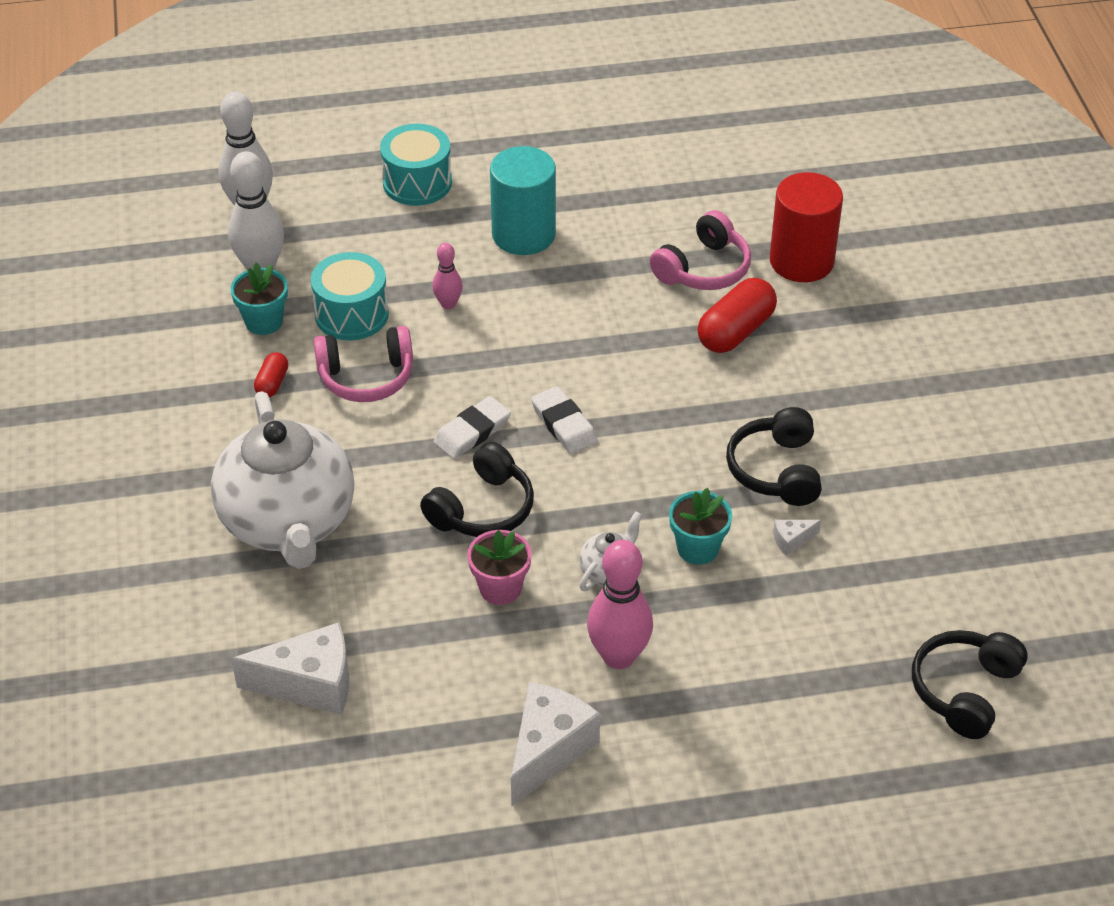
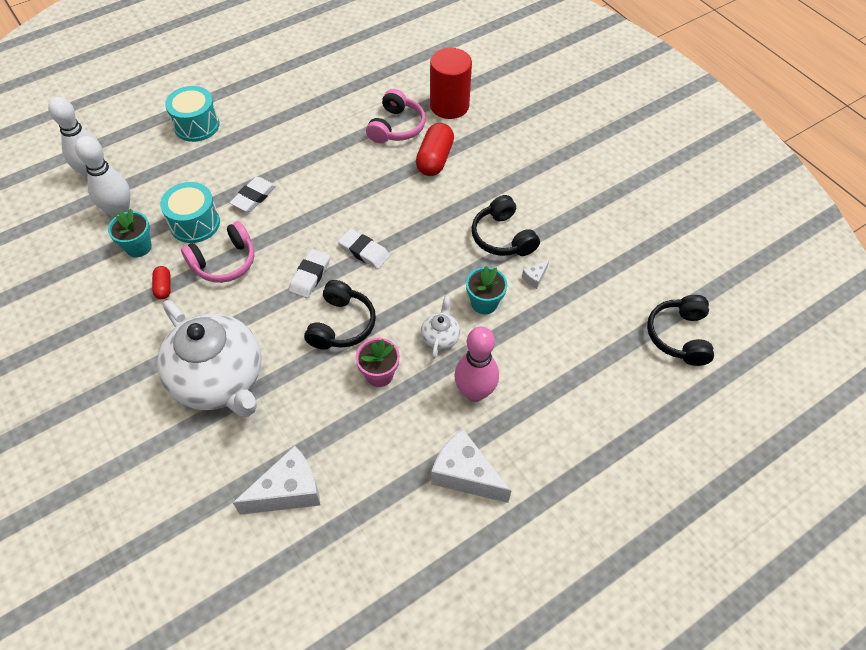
camera: 25 degrees left, 10 degrees up
pink bowling pin [432,243,463,309] -> white eraser [230,177,276,212]
turquoise cylinder [490,146,556,255] -> none
white cheese [511,682,600,806] -> white cheese turned 60 degrees counterclockwise [431,429,511,503]

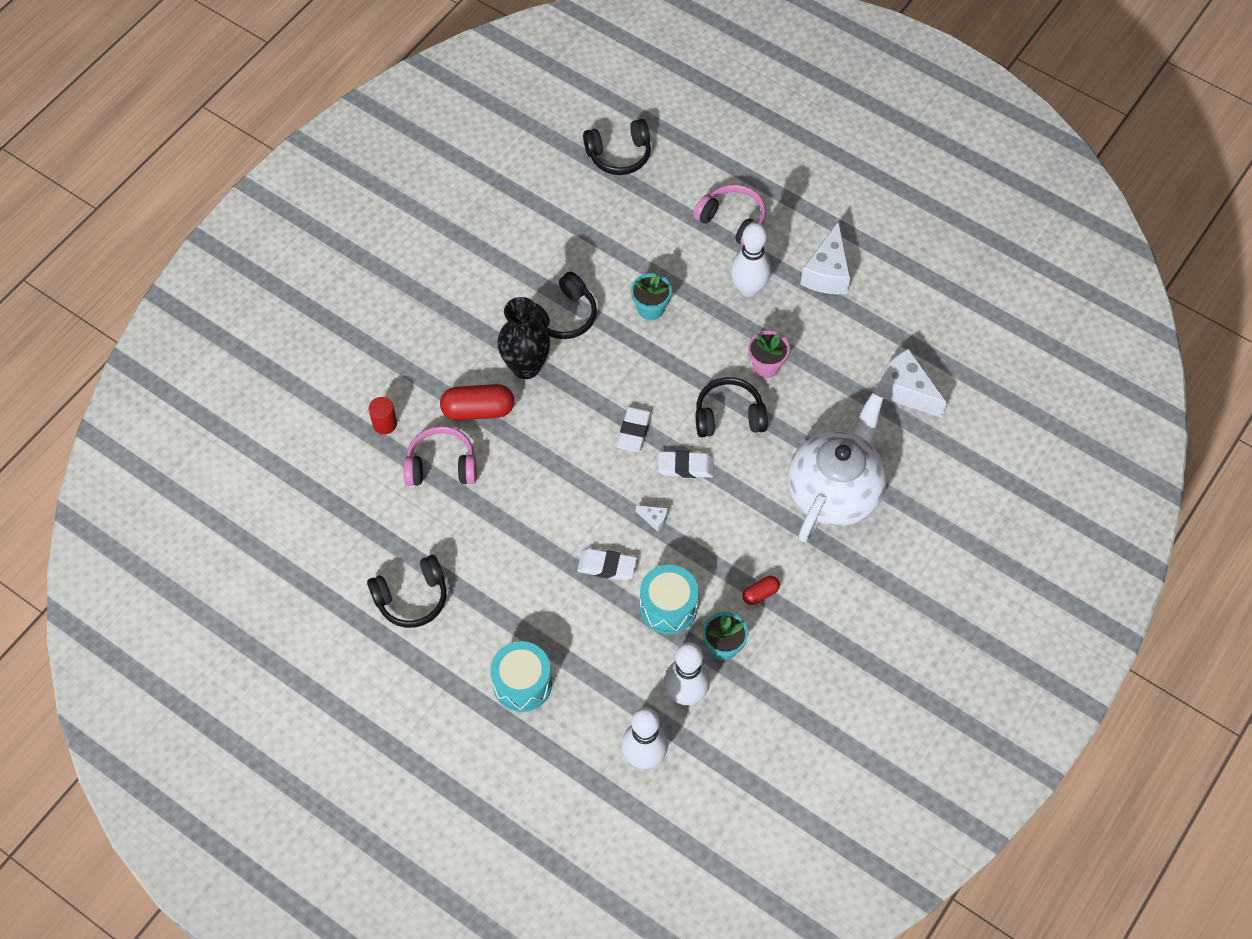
camera: 110 degrees left, 5 degrees up
pink headphones [181,221,254,283] -> pink headphones moved to [693,184,766,246]
white teapot [421,295,460,359] -> none
red cylinder [430,48,472,119] -> red cylinder [368,397,397,434], size x0.50
pink bowling pin [454,327,499,402] -> white bowling pin [731,223,771,297]
white cheese [522,260,549,289] -> white cheese moved to [636,506,668,532]
none -> black headphones [367,555,447,628]
none -> black vase [497,297,550,379]

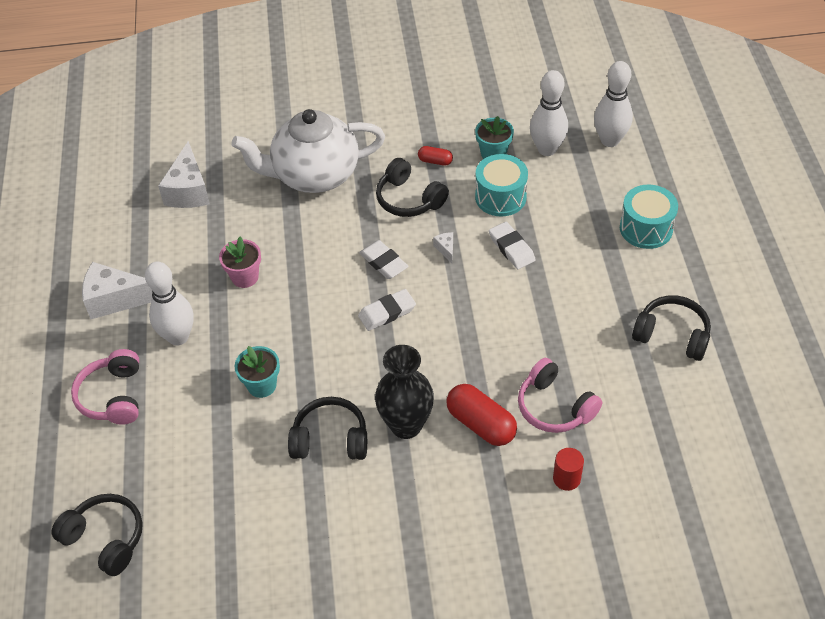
camera: 130 degrees left, 10 degrees down
black headphones [696,377,768,437] -> black headphones moved to [376,158,449,217]
white cheese [800,221,850,294] -> white cheese turned 150 degrees counterclockwise [82,262,152,319]

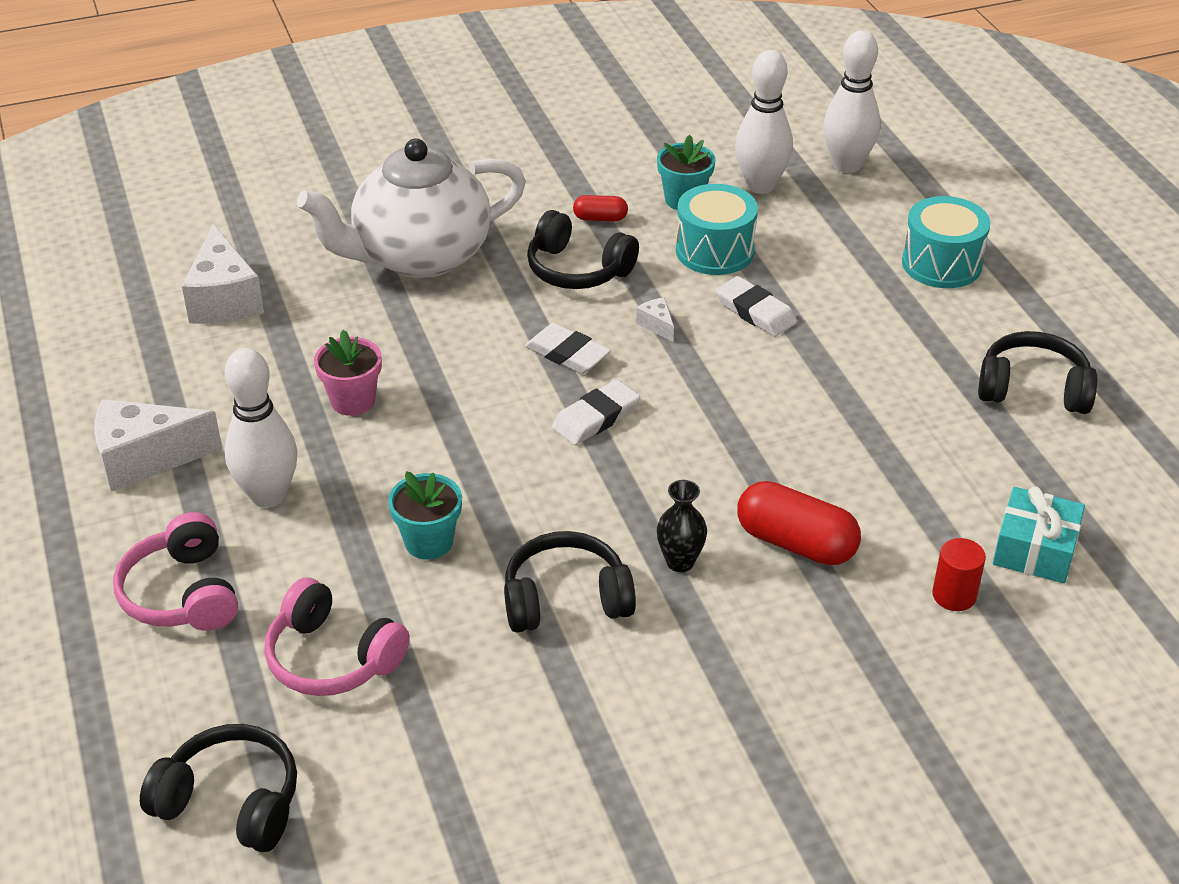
camera: 15 degrees left, 10 degrees down
black vase [375,345,434,439] -> black vase [657,480,707,572], size x0.54
pink headphones [518,358,602,433] -> pink headphones moved to [264,578,410,696]
none -> turquoise gift [993,486,1085,583]

